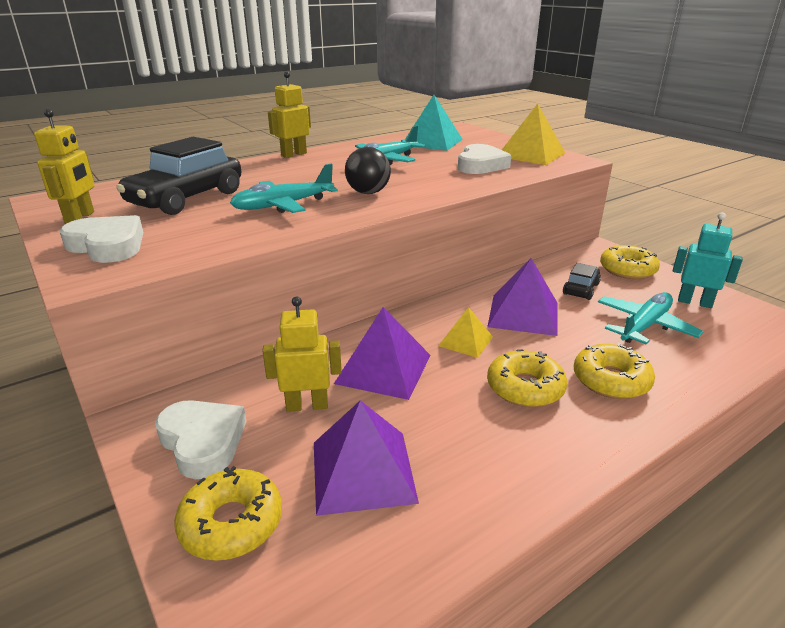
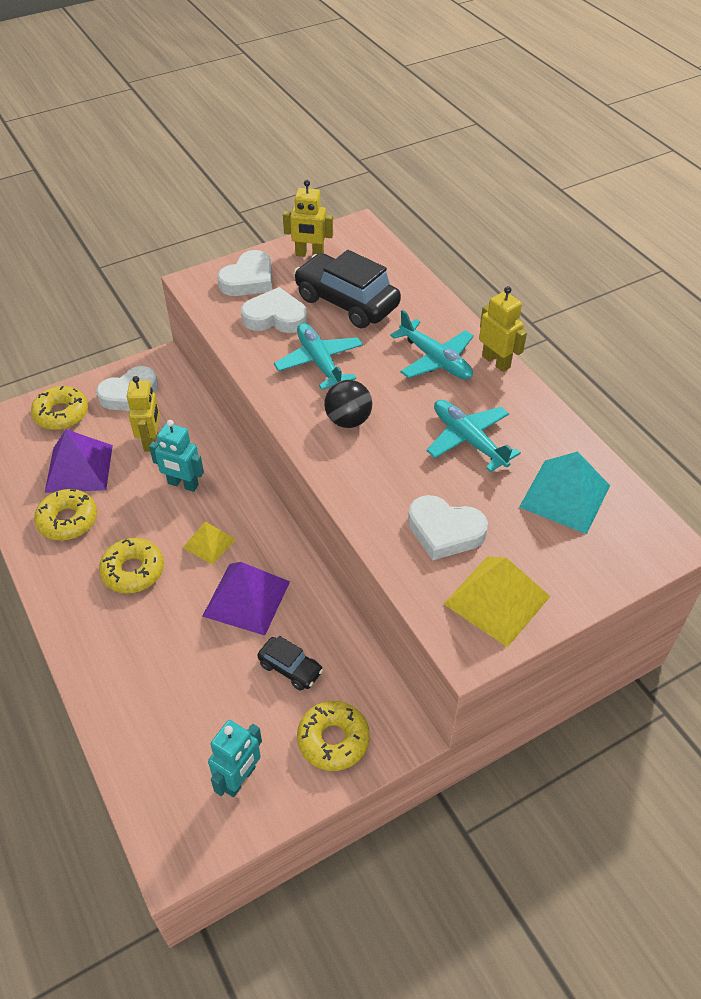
camera: 95 degrees right, 20 degrees up
purple pyramid [334,307,431,400] -> turquoise robot [149,420,204,492]
yellow donut [574,343,655,399] -> yellow donut moved to [34,489,97,541]
turquoise plane [598,292,703,345] -> turquoise plane moved to [390,310,474,379]
none -> white heart [241,287,307,333]

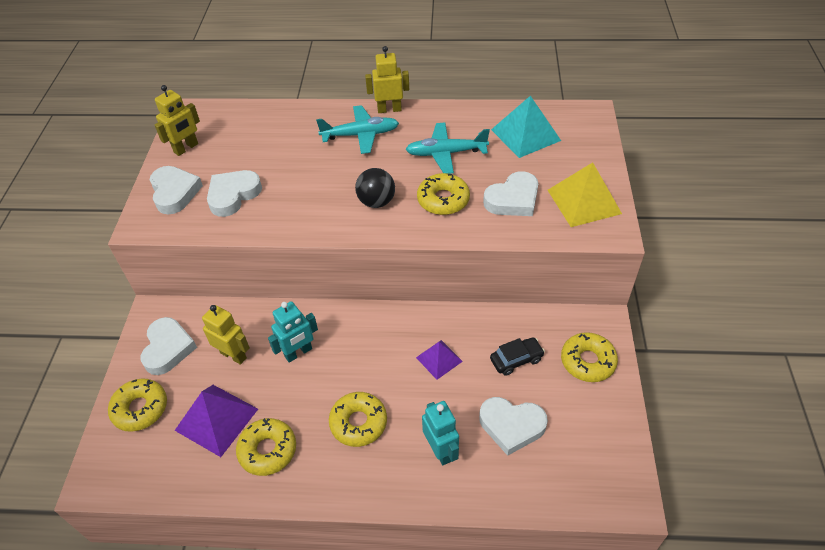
camera: 55 degrees left, 0 degrees up
yellow pyramid [183,522,236,565] -> none
purple pyramid [202,562,290,635] -> purple pyramid [416,340,463,380], size x0.59
turquoise robot [208,720,262,797] -> turquoise robot moved to [422,401,459,465]
turquoise plane [274,323,363,390] -> none
black car [294,250,401,328] -> none
none -> yellow donut [417,173,470,215]
none -> white heart [479,397,548,456]

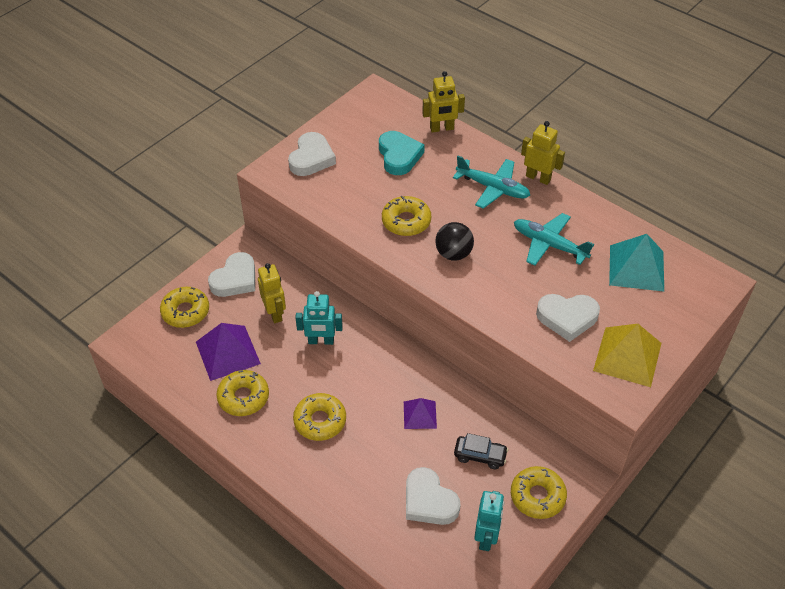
camera: 35 degrees right, 0 degrees up
yellow robot [155,85,200,156] -> yellow robot moved to [422,71,465,133]
white heart [207,170,262,217] -> none
yellow donut [417,173,470,215] -> yellow donut moved to [382,196,431,236]
turquoise robot [422,401,459,465] -> turquoise robot moved to [474,491,504,551]
none -> turquoise heart [379,131,425,175]

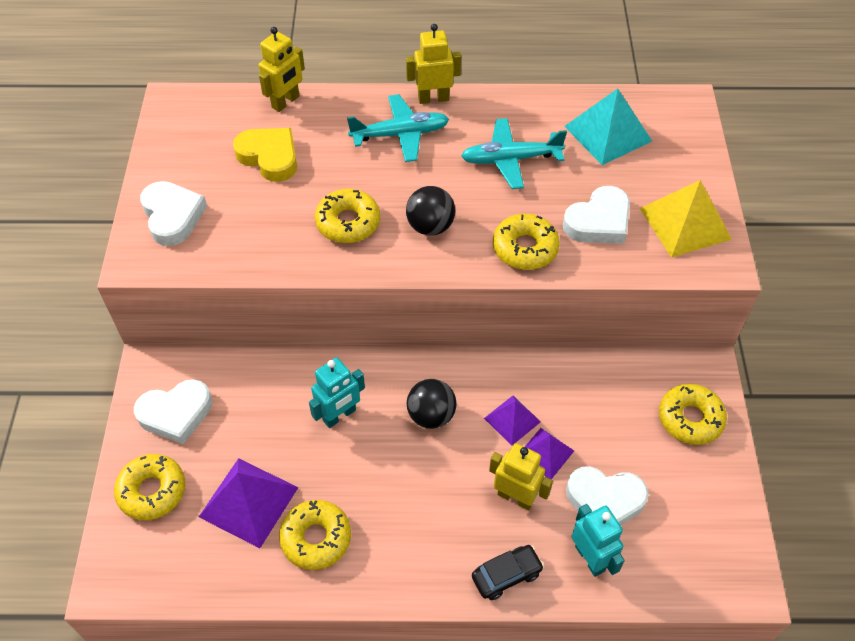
camera: 40 degrees left, 5 degrees up
white heart [208,252,255,297] -> white heart turned 75 degrees clockwise [134,379,212,444]
yellow robot [258,263,286,323] -> yellow robot moved to [489,443,553,510]
yellow donut [293,393,346,441] -> yellow donut moved to [493,214,560,270]
turquoise heart [379,131,425,175] -> yellow heart [233,128,297,182]
black car [454,433,508,469] -> black car moved to [472,545,544,600]
turquoise robot [474,491,504,551] -> turquoise robot moved to [571,504,625,577]
none -> black ball [407,379,456,429]
none -> purple pyramid [525,428,574,479]

